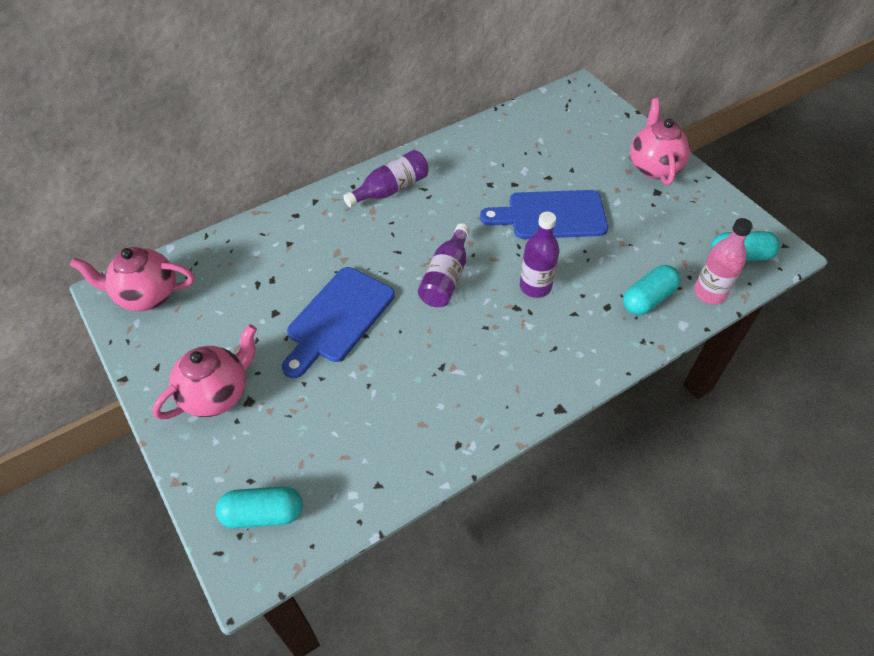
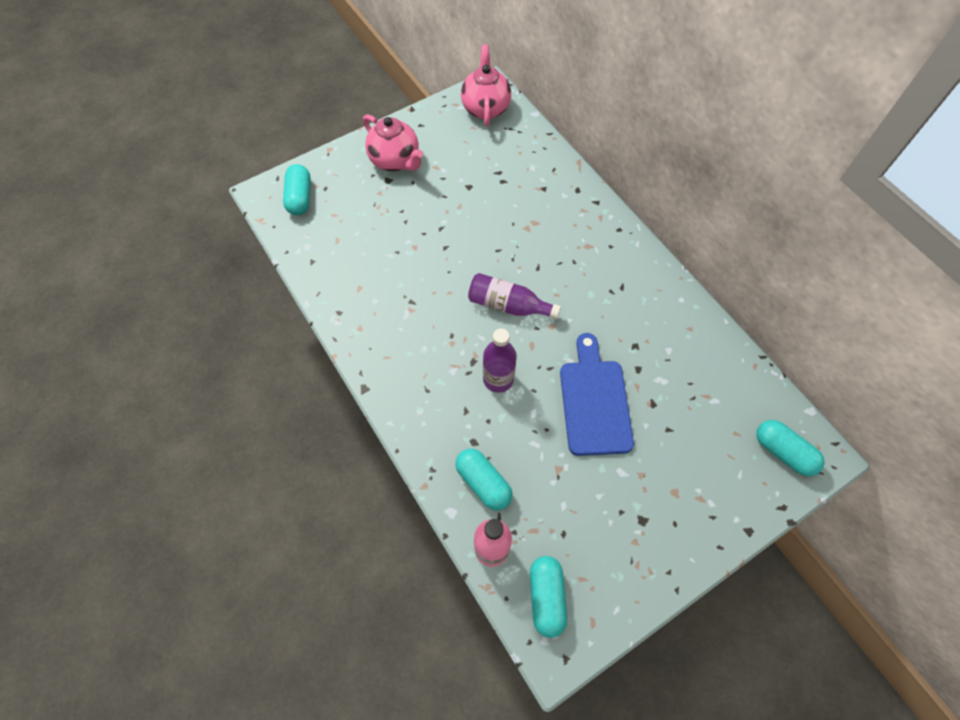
camera: 90 degrees right, 10 degrees up
blue cutting board [282,267,394,378] -> none
purple bottle [343,150,429,207] -> none
pink teapot [630,98,690,185] -> none
none -> turquoise capsule [756,420,825,476]

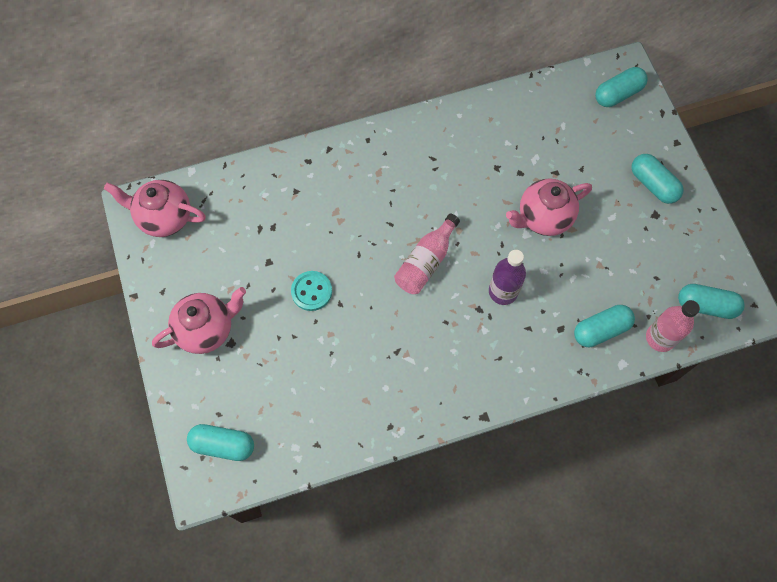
camera: 75 degrees left, 5 degrees up
purple bottle [468,273,561,319] -> pink bottle [394,214,460,294]
blue cutting board [560,333,634,456] -> pink teapot [506,178,592,236]
none -> turquoise button [291,271,332,311]
none -> turquoise capsule [631,154,683,204]

